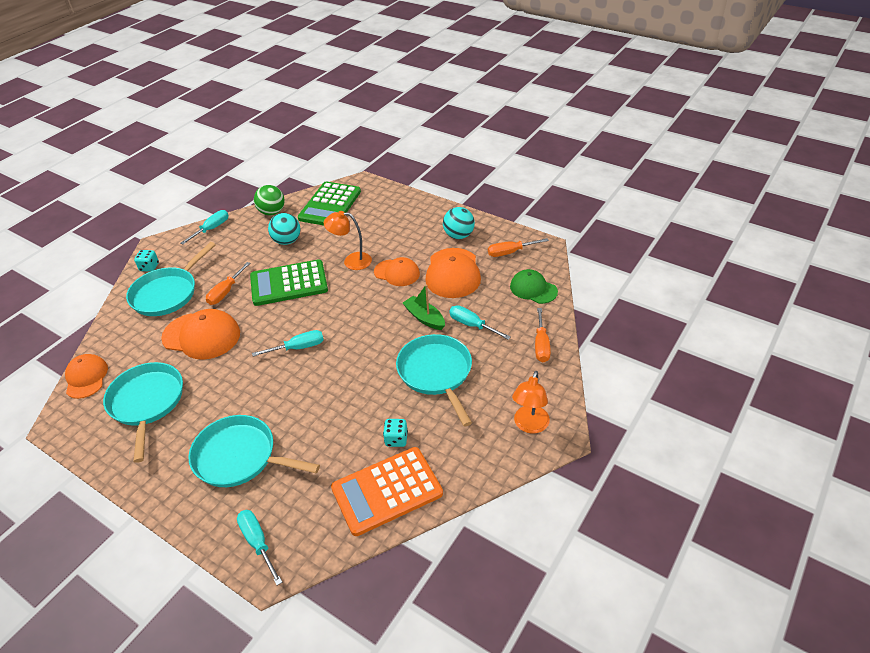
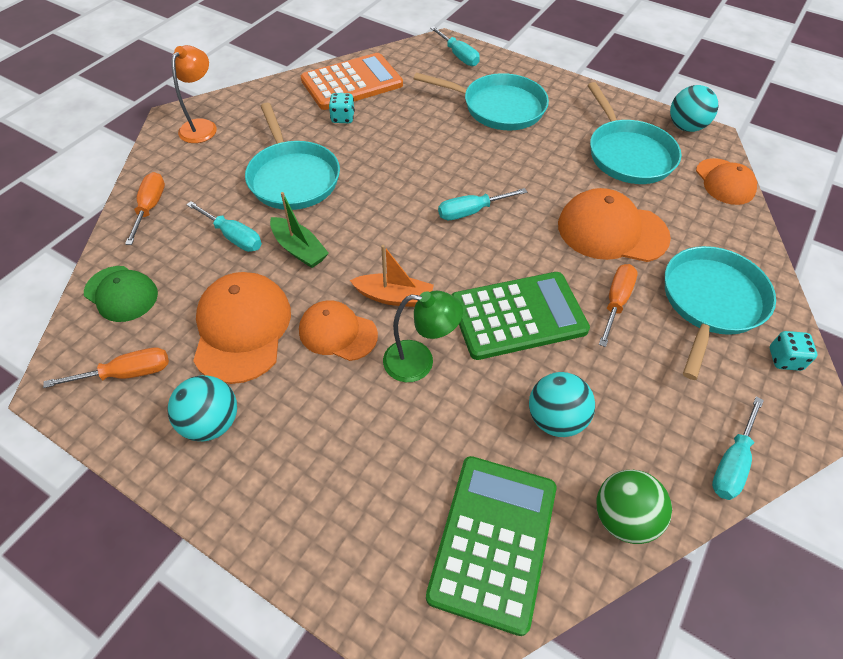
camera: 175 degrees right, 10 degrees up
orange lamp [324,211,372,270] -> green lamp [383,291,463,382]
none -> orange boat [349,245,434,307]
none -> turquoise ball [670,85,718,132]

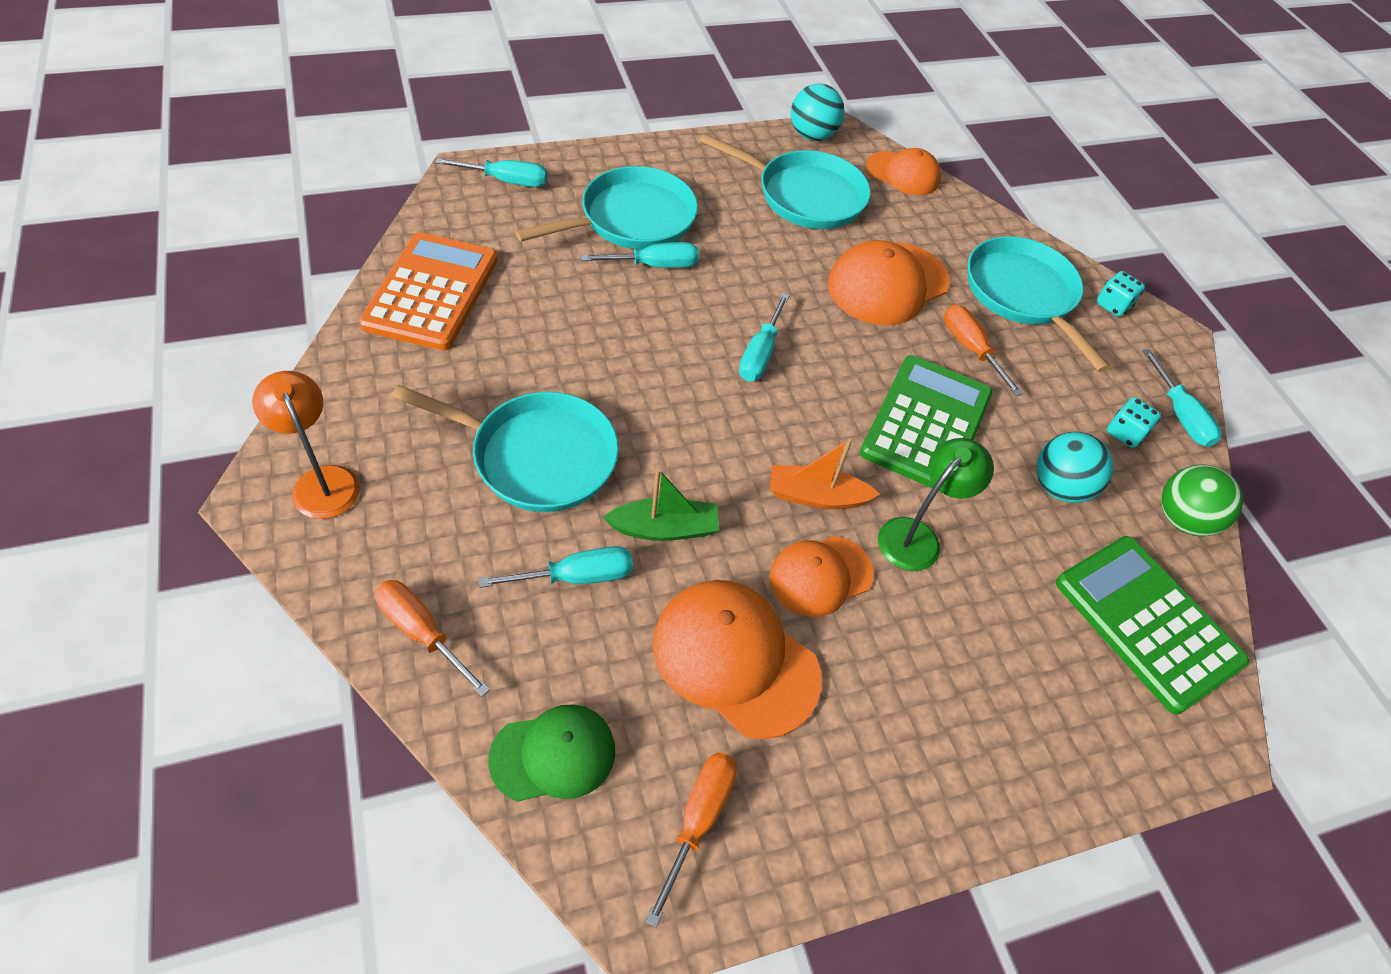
camera: 55 degrees left, 0 degrees up
turquoise ball [167,375,237,441] -> none
turquoise dice [329,93,355,123] -> turquoise dice moved to [1107,397,1161,448]
orange boat [349,245,434,307] -> orange boat turned 135 degrees counterclockwise [770,438,880,509]
none -> turquoise screwdriver [581,242,699,268]

